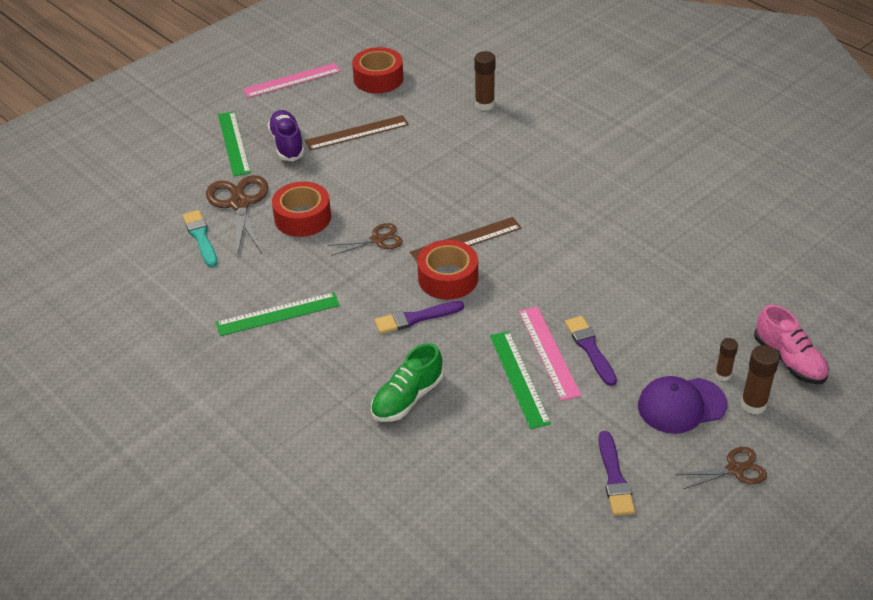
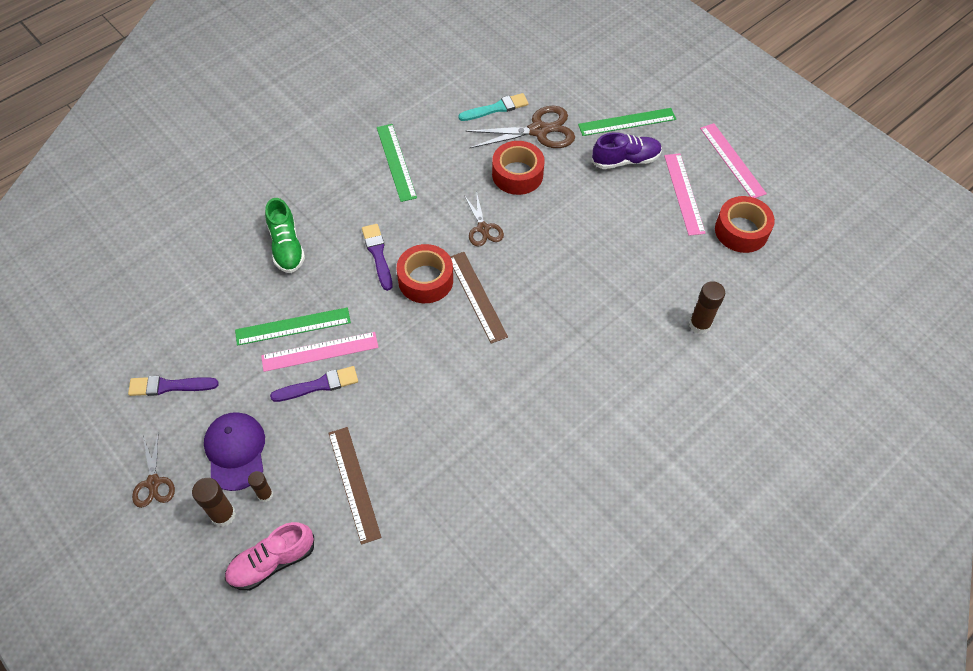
camera: 90 degrees right, 15 degrees up
brown ruler [305,115,409,150] -> brown ruler moved to [328,427,382,545]
green shoe [371,343,444,422] -> green shoe turned 150 degrees counterclockwise [265,198,305,273]
none -> pink ruler [664,153,706,236]

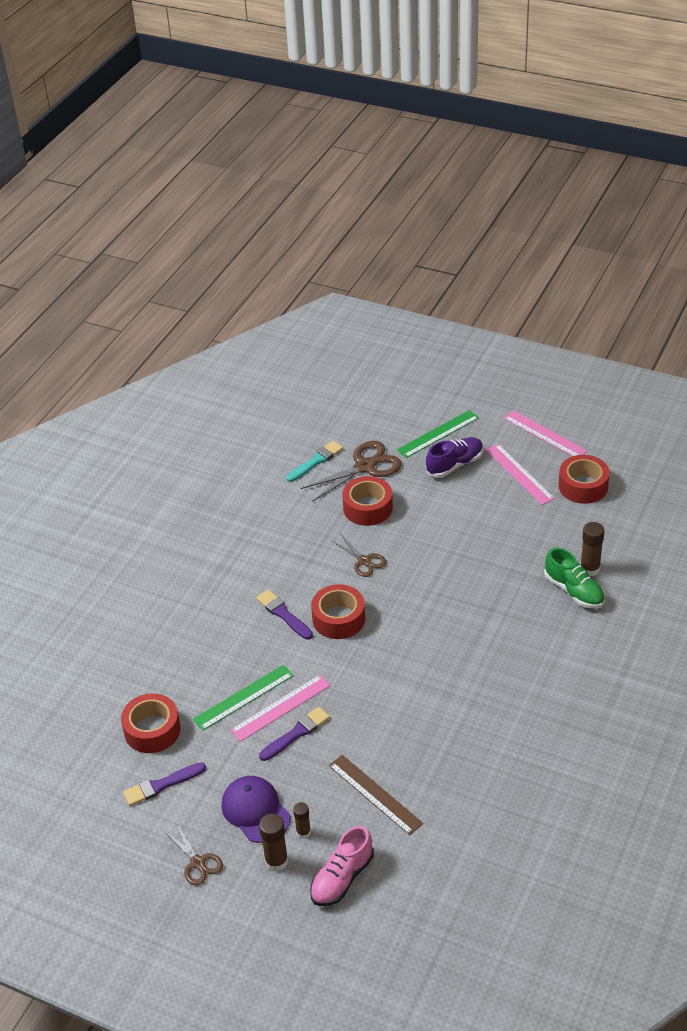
camera: 20 degrees left, 15 degrees down
green shoe [265,198,305,273] -> green shoe moved to [544,548,605,608]
green ruler [377,124,417,202] -> none
brown ruler [450,252,508,344] -> none
none -> red tape [121,693,181,753]

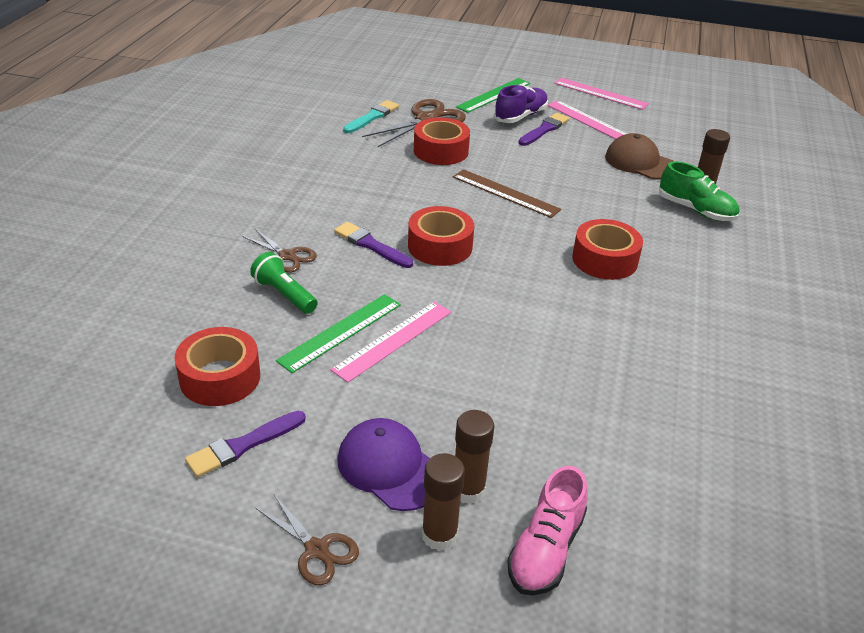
camera: 15 degrees left, 5 degrees down
purple brush [259,707,330,761] -> purple brush moved to [518,113,570,146]
brown glue stick [293,802,311,839] -> brown glue stick [455,410,494,504], size x1.57
brown ruler [329,755,423,835] -> brown ruler moved to [453,169,561,218]
brown scissors [331,534,386,577] -> brown scissors moved to [243,229,317,273]
red tape [558,455,610,504] -> red tape moved to [572,219,643,280]
none -> green flashlight [250,252,318,314]
none -> brown cap [605,133,674,180]

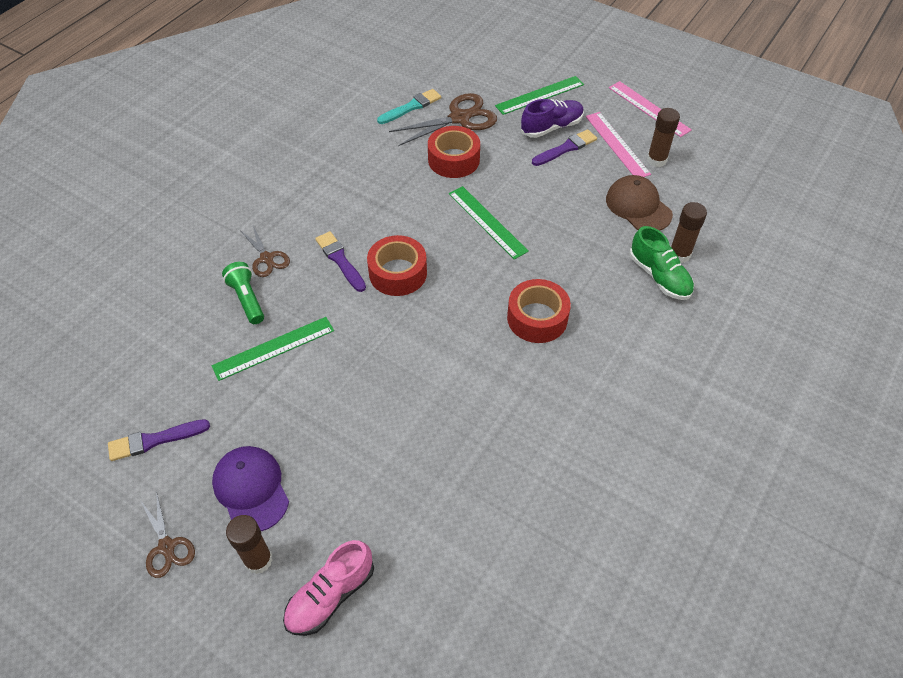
camera: 20 degrees right, 15 degrees up
red tape [174,327,260,406] -> none
pink ruler [331,302,451,383] -> none
brown ruler [453,169,561,218] -> green ruler [449,186,529,260]
brown glue stick [455,410,494,504] -> brown glue stick moved to [647,108,680,167]

